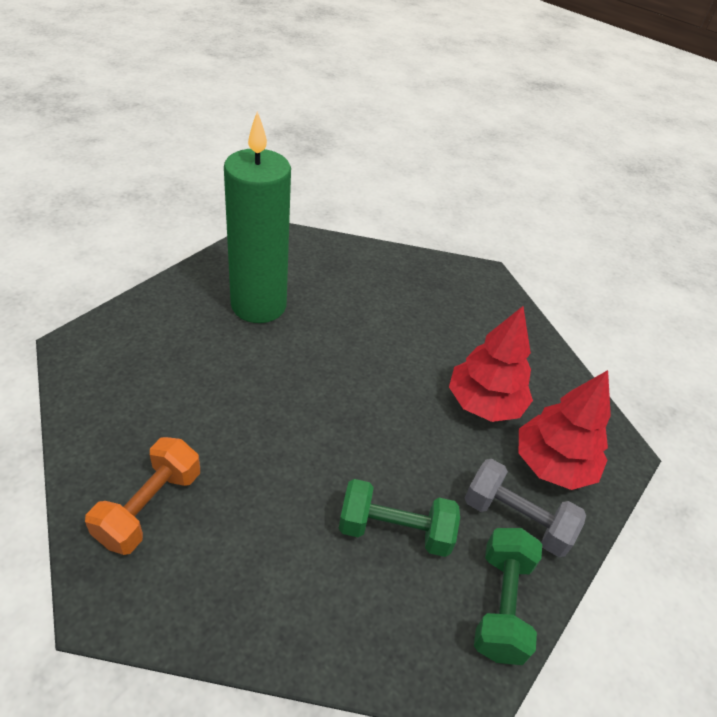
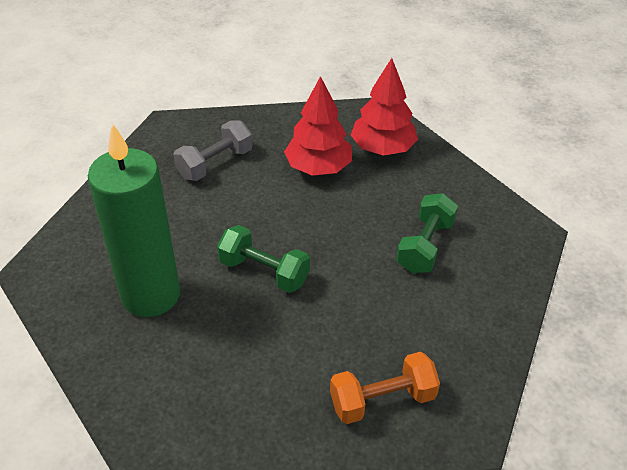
camera: 70 degrees left, 0 degrees up
orange dumbbell [85,437,200,555] -> orange dumbbell turned 60 degrees counterclockwise [330,352,440,424]
grey dumbbell [465,459,586,557] -> grey dumbbell moved to [173,120,252,181]
green dumbbell [474,528,542,665] -> green dumbbell moved to [217,225,310,293]

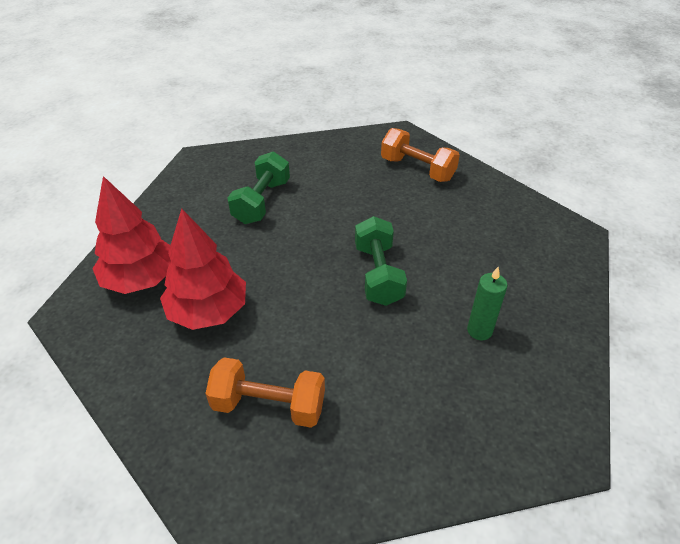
camera: 125 degrees left, 0 degrees up
green candle [88,123,180,317] -> green candle [467,267,508,340], size x0.40
grey dumbbell [173,120,252,181] -> orange dumbbell [206,357,325,428]
green dumbbell [396,193,458,273] -> green dumbbell turned 60 degrees counterclockwise [228,152,290,224]

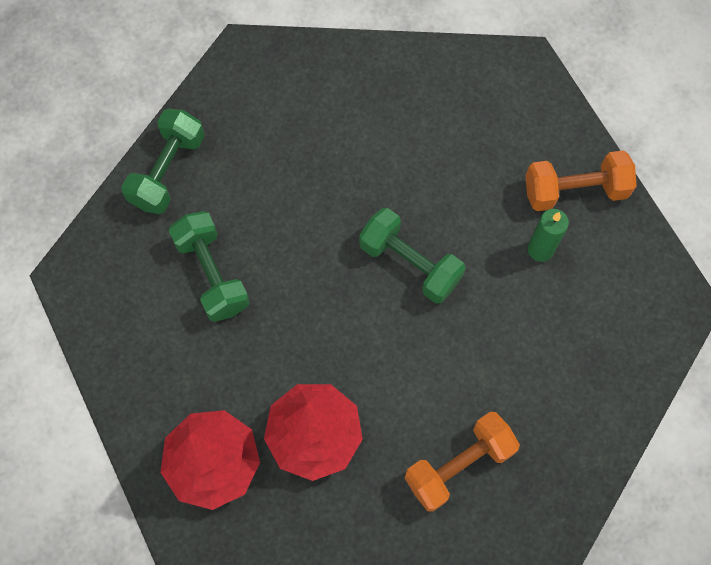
camera: 45 degrees left, 25 degrees up
orange dumbbell [381,128,460,182] -> orange dumbbell moved to [525,150,637,211]
none -> green dumbbell [121,109,205,214]

